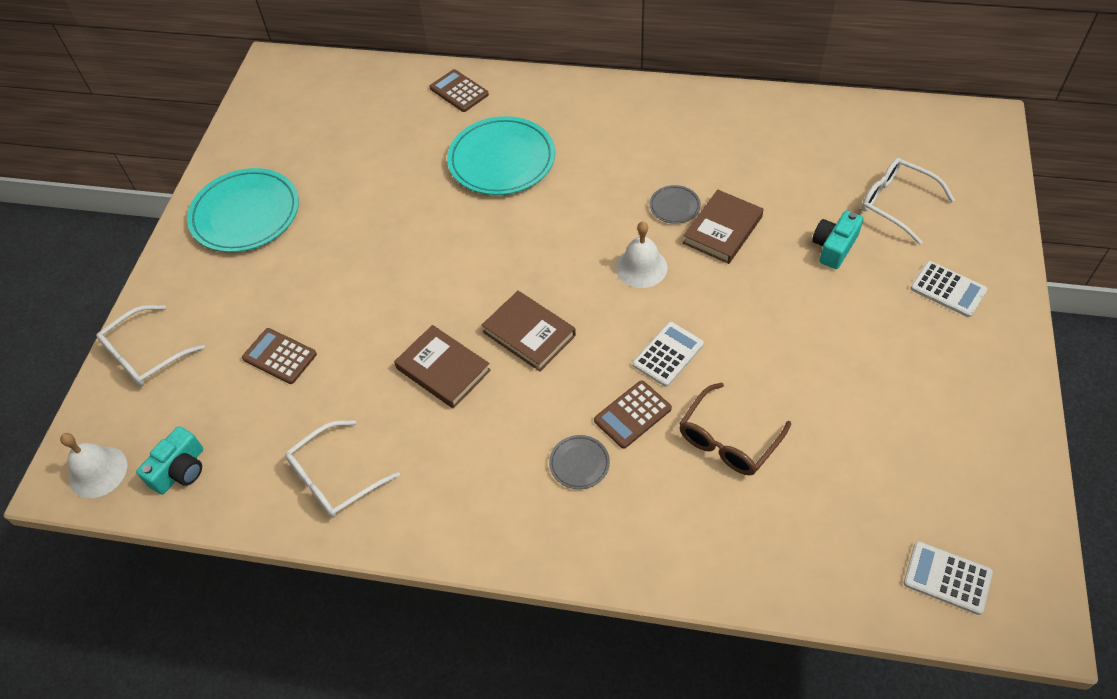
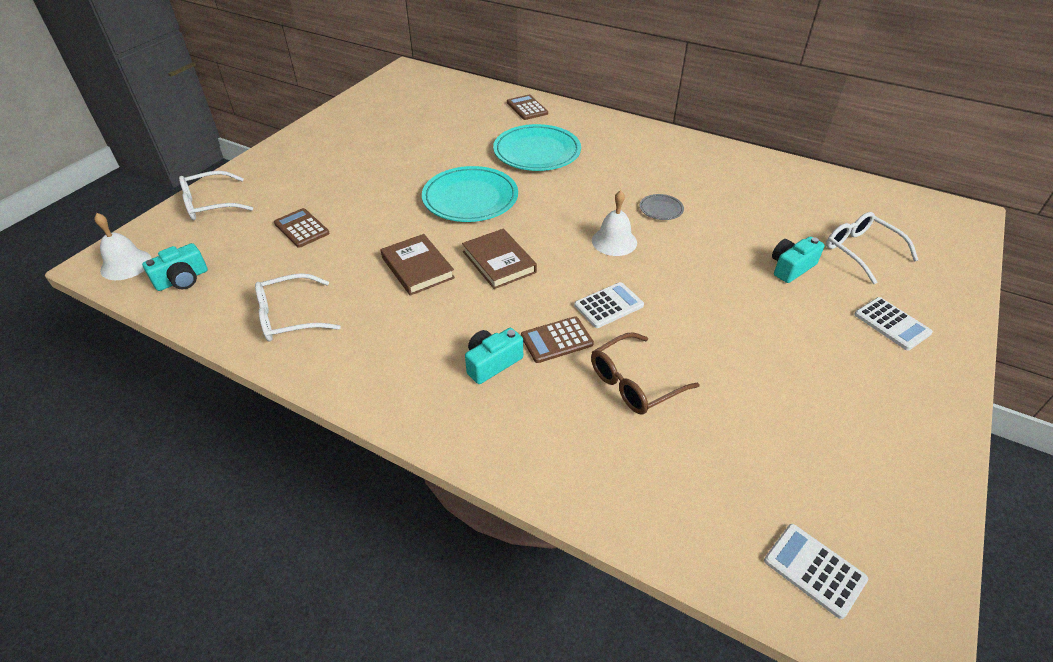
camera: 15 degrees right, 10 degrees down
turquoise plate [187,168,299,252] -> turquoise plate moved to [422,166,518,222]
grey plate [549,435,610,489] -> turquoise camera [465,328,523,384]
brown book [683,190,764,264] -> none

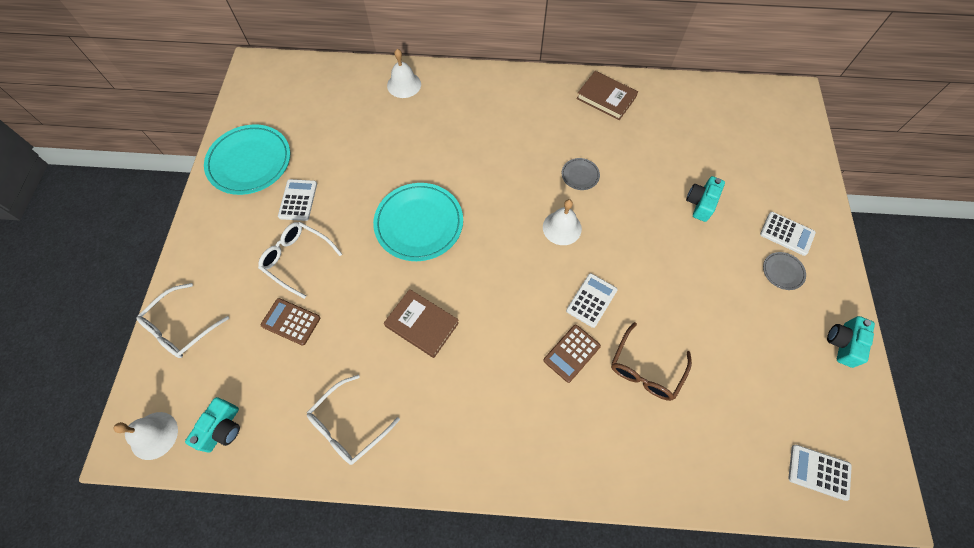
camera: 25 degrees left, 20 degrees up
brown book [462,229,537,289] -> brown book moved to [576,71,638,120]
turquoise camera [465,328,523,384] -> turquoise camera moved to [827,316,875,368]
turquoise plate [493,124,581,171] -> turquoise plate moved to [204,124,290,195]
brown calculator [507,94,548,120] -> white bell [387,49,421,98]
white glasses [826,212,918,284] -> white glasses moved to [258,222,342,299]
none -> white calculator [278,179,317,221]
none -> grey plate [763,252,806,290]

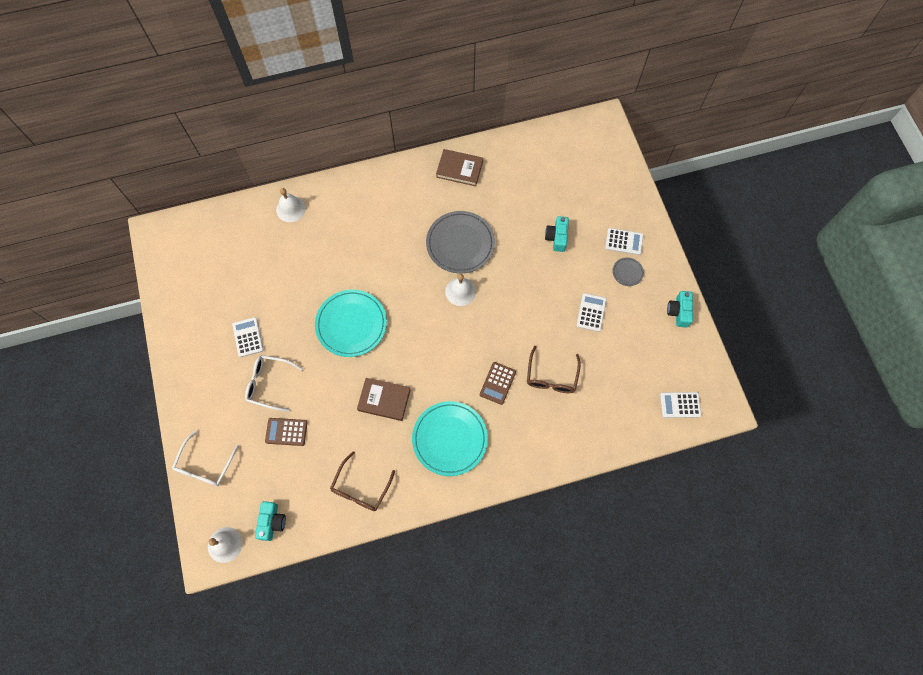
camera: 20 degrees left, 5 degrees up
turquoise plate [204,124,290,195] -> turquoise plate moved to [412,401,488,476]
white glasses [307,375,400,465] -> brown glasses [330,451,395,511]
grey plate [562,158,600,190] -> grey plate [426,211,495,273], size x2.23
white calculator [566,273,617,328] -> white calculator moved to [576,293,607,332]

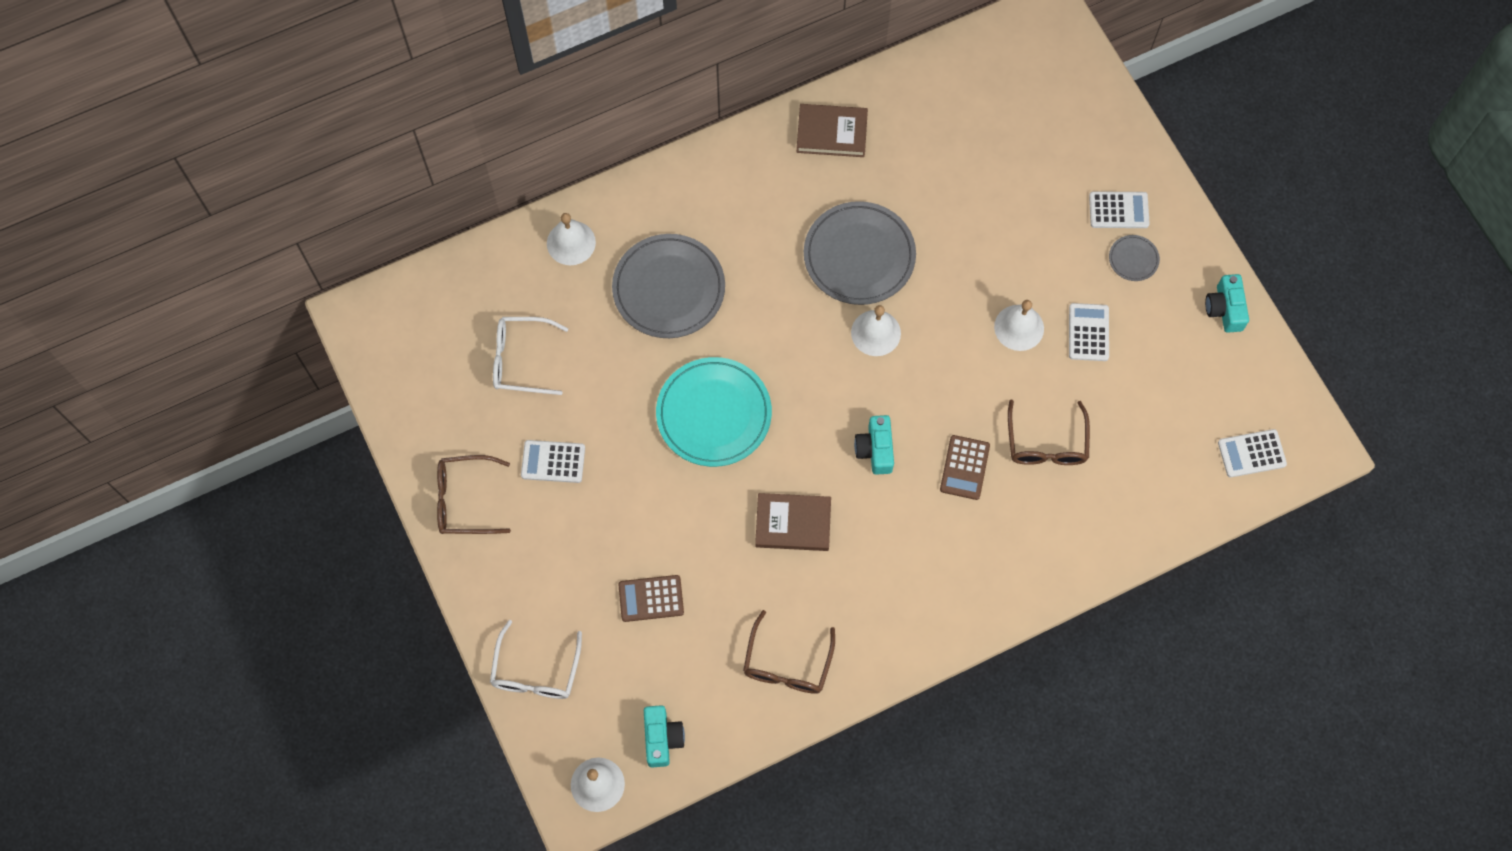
camera: 10 degrees left, 0 degrees up
white calculator [232,317,264,357] -> white calculator turned 60 degrees counterclockwise [521,440,585,483]
white glasses [245,355,303,412] -> white glasses moved to [493,317,568,395]
turquoise plate [412,401,488,476] -> none
turquoise camera [545,216,569,252] -> turquoise camera moved to [854,415,894,475]
none -> brown glasses [437,455,511,534]
none -> grey plate [612,234,725,338]
none -> white bell [994,300,1044,351]

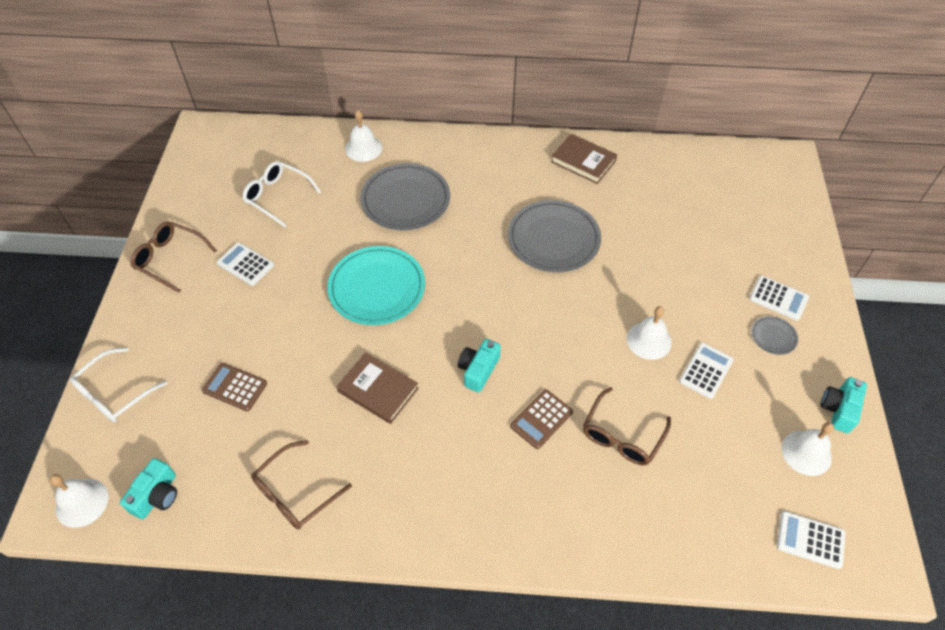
camera: 30 degrees right, 15 degrees down
white bell [851,305,901,356] -> white bell moved to [782,422,834,476]

